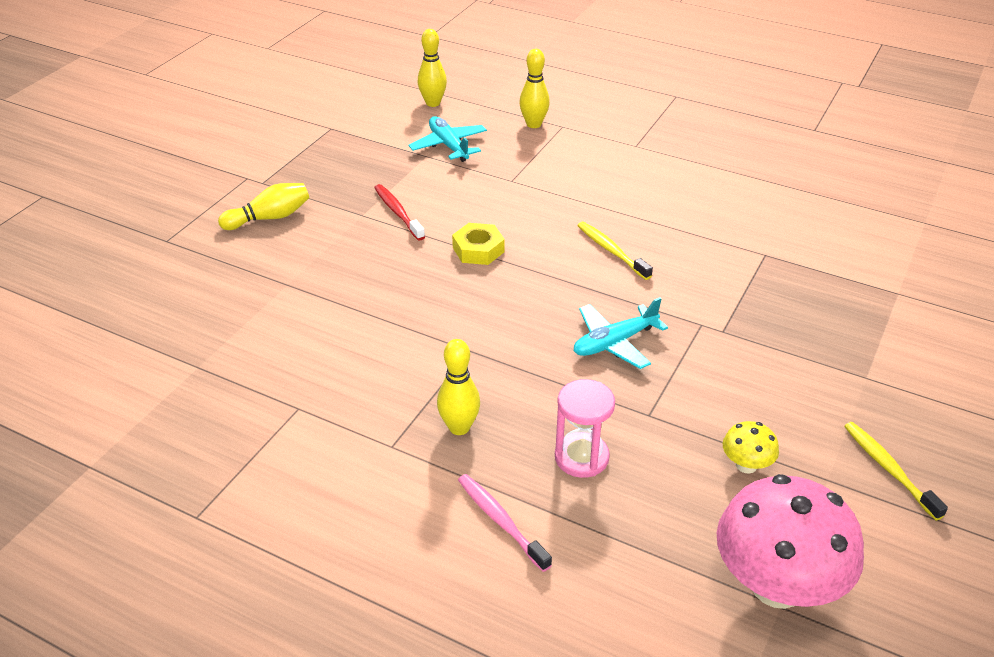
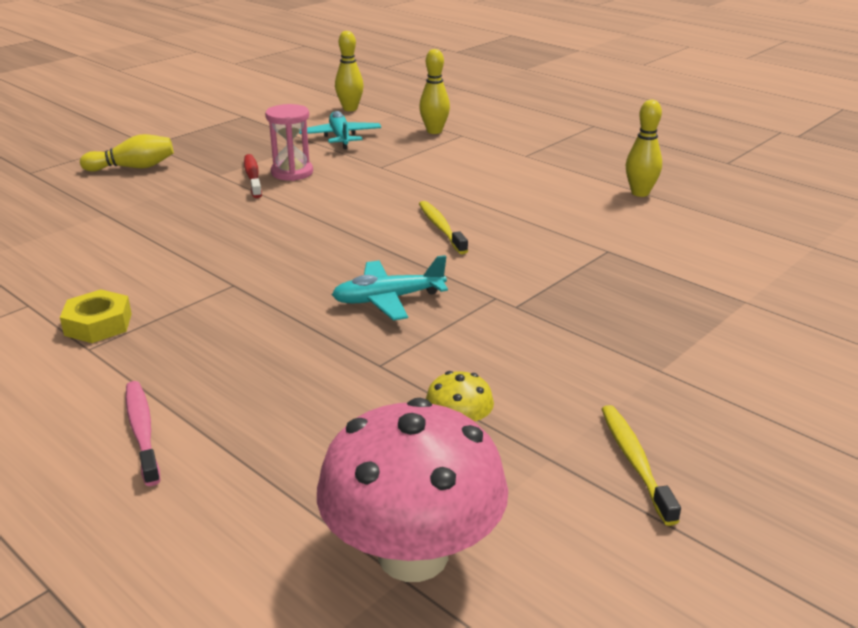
camera: 15 degrees right, 10 degrees down
yellow bowling pin [437,339,480,435] -> yellow bowling pin moved to [626,100,662,197]
yellow nut [452,223,505,265] -> yellow nut moved to [60,289,132,343]
pink hourglass [555,379,615,478] -> pink hourglass moved to [265,104,313,181]

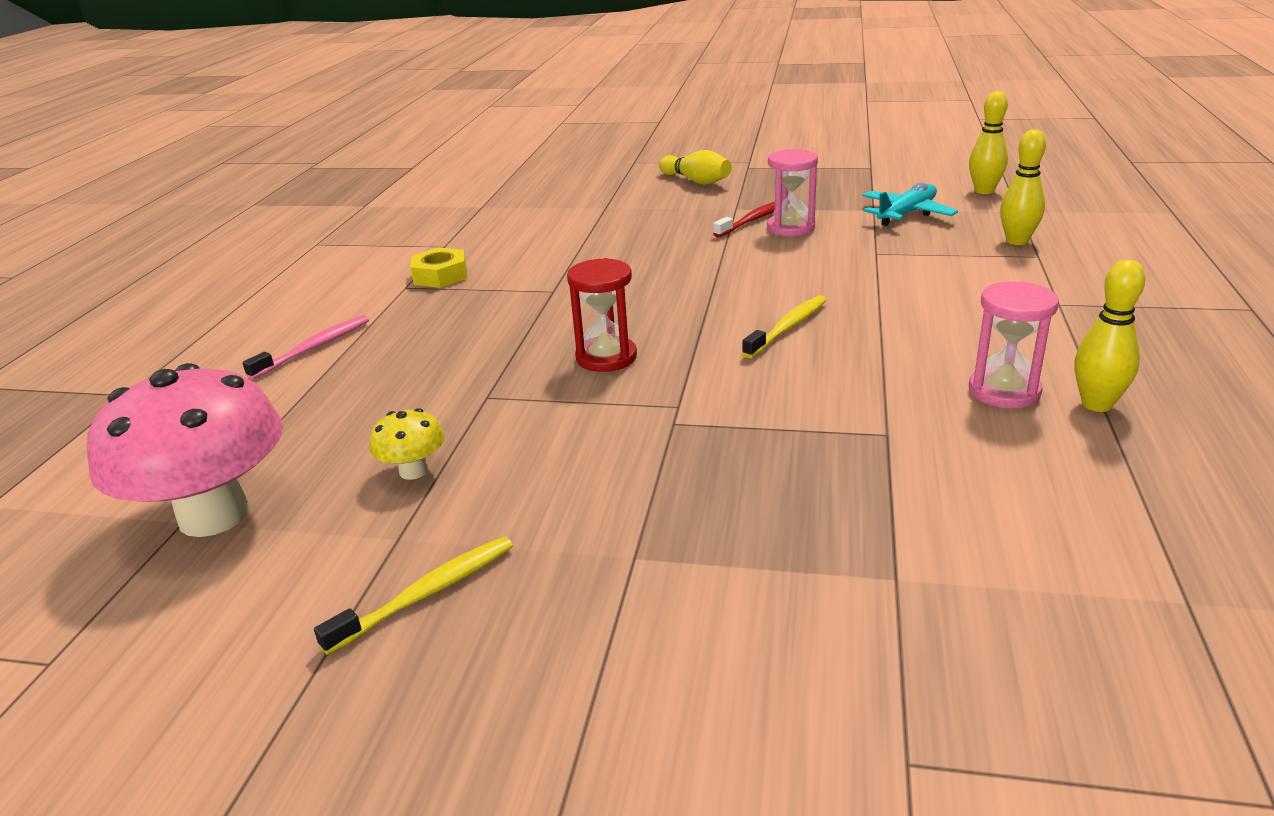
camera: 60 degrees right, 0 degrees up
turquoise plane [332,255,448,320] -> red hourglass [567,258,637,372]
none -> pink hourglass [969,281,1059,409]

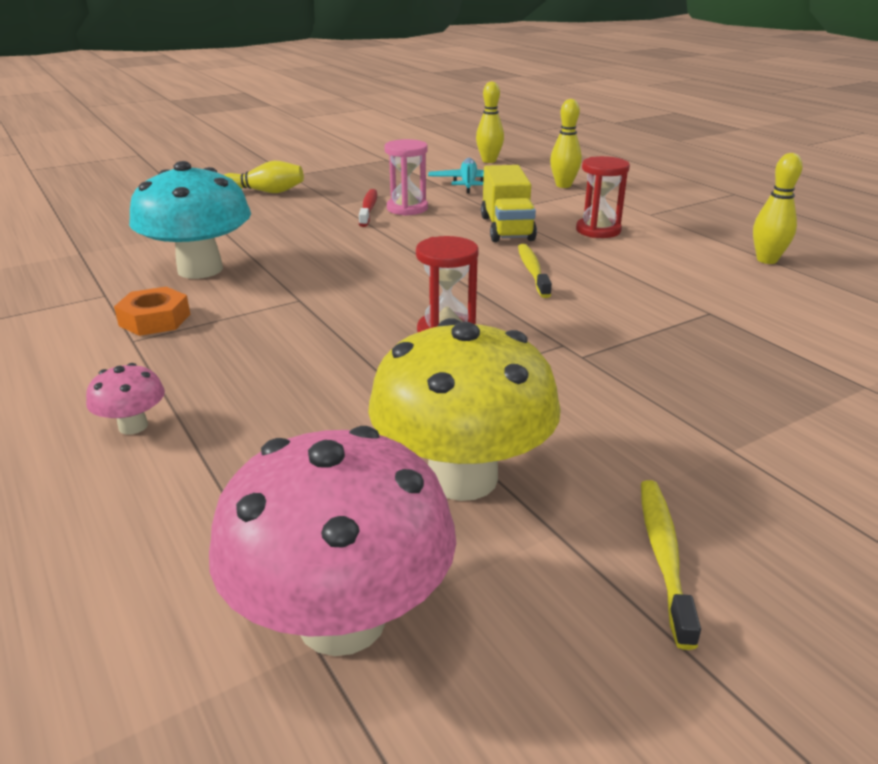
camera: 45 degrees left, 0 degrees up
pink toothbrush [242,315,369,380] -> pink mushroom [86,363,165,435]
yellow mushroom [370,408,445,480] -> yellow mushroom [368,318,561,501], size x2.26
yellow nut [410,247,467,288] -> orange nut [114,287,190,336]
pink hourglass [969,281,1059,409] -> none
none -> turquoise mushroom [129,161,251,279]
none -> yellow truck [481,165,537,242]
none -> red hourglass [576,156,630,238]

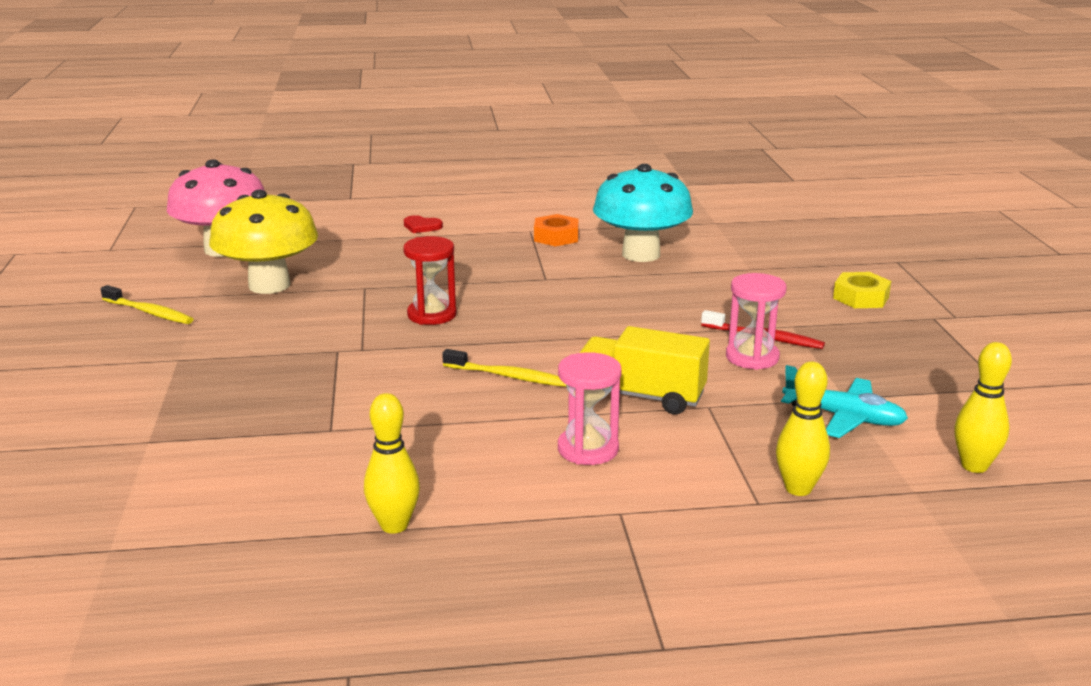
camera: 115 degrees right, 5 degrees down
pink mushroom [86,363,165,435] -> red heart [404,215,443,233]
yellow bowling pin [224,161,304,193] -> yellow nut [833,272,891,308]
red hourglass [576,156,630,238] -> pink hourglass [558,352,622,465]

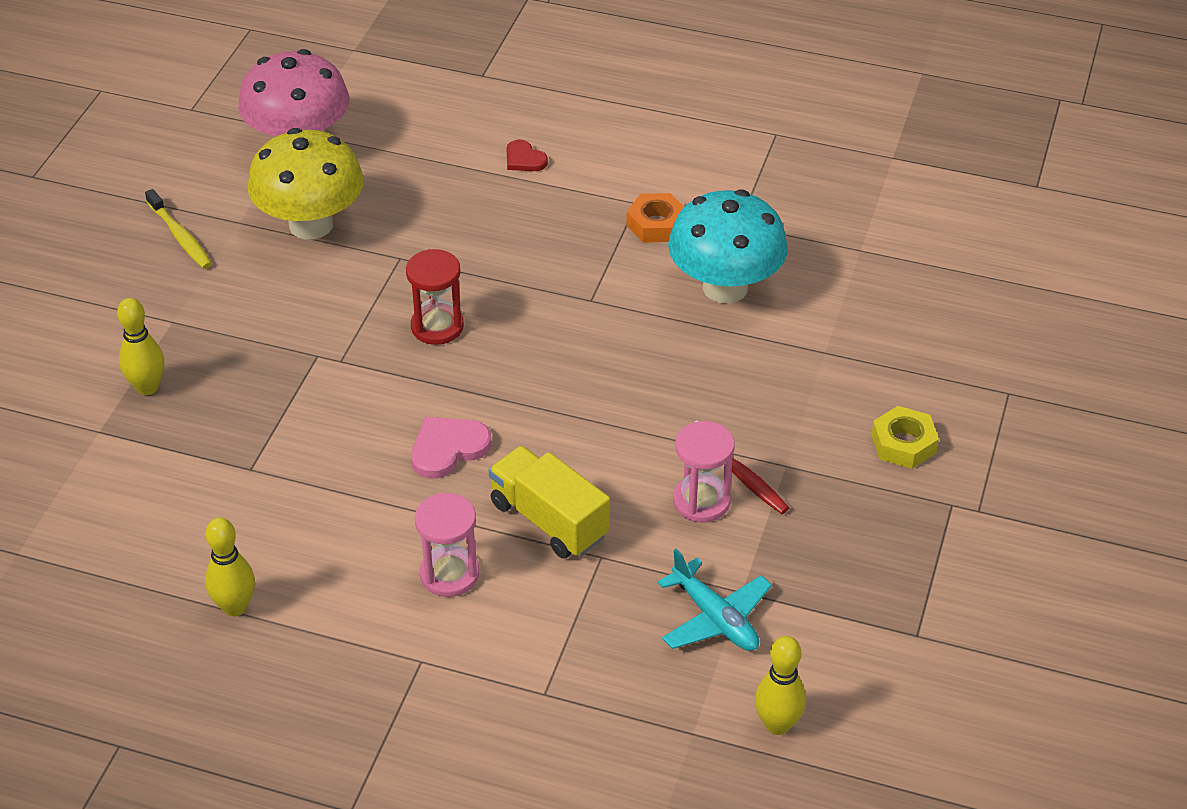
camera: 25 degrees right, 20 degrees up
yellow toothbrush [442,349,566,387] -> pink heart [411,417,491,478]
yellow bowling pin [776,362,830,496] -> yellow bowling pin moved to [117,298,164,395]

